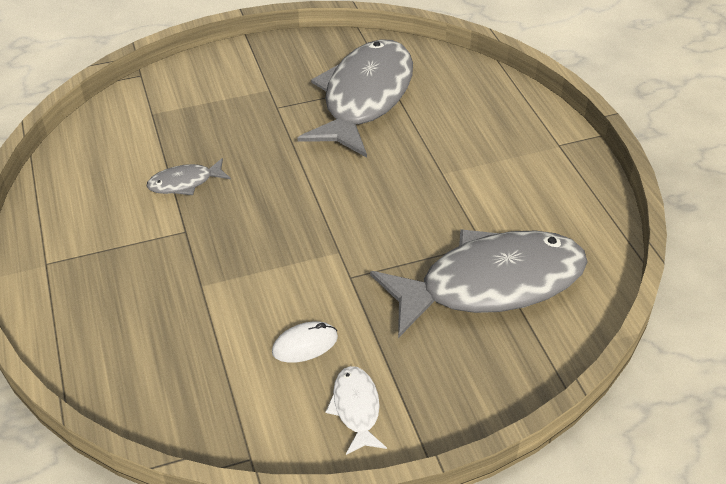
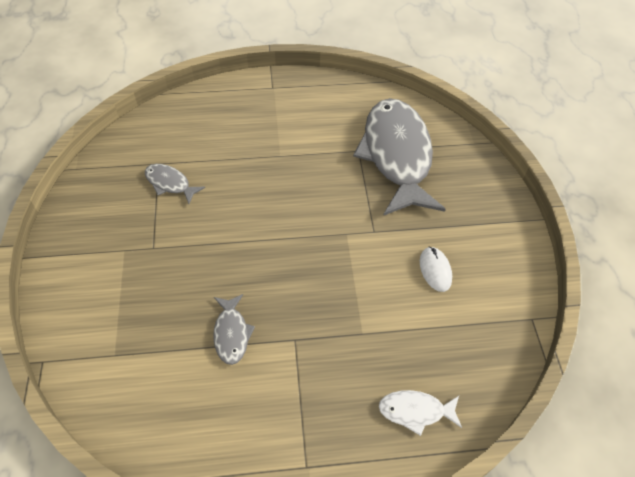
camera: 80 degrees left, 10 degrees up
grey fish [297,39,413,158] -> grey fish [145,164,205,204], size x0.42
white fish [326,366,387,455] -> white fish moved to [379,390,462,436]

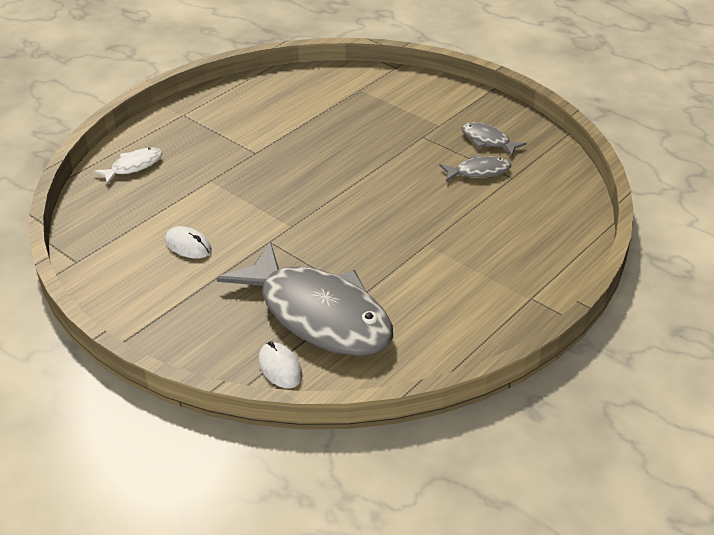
camera: 140 degrees right, 15 degrees down
grey fish [213,294,255,365] -> grey fish moved to [461,122,527,156]
none -> white mouse [259,341,302,389]

